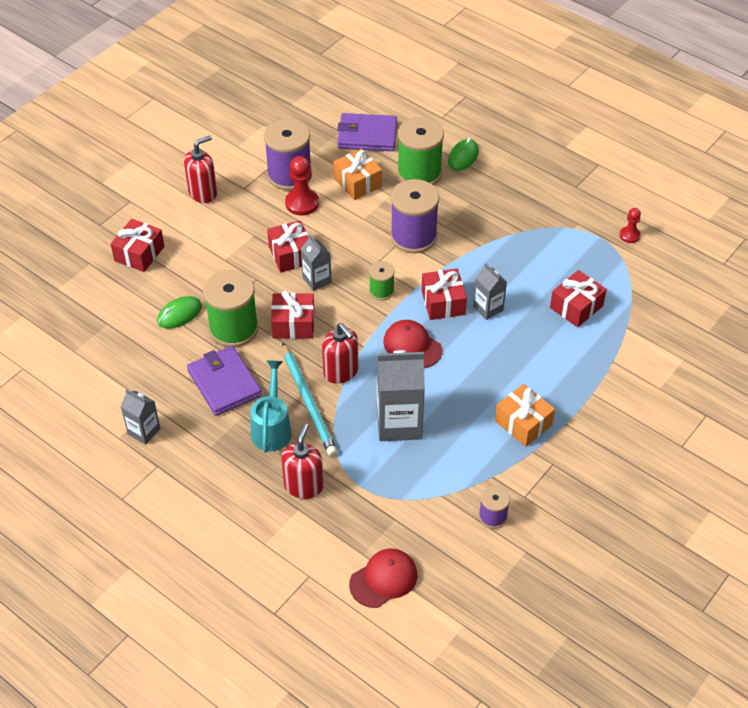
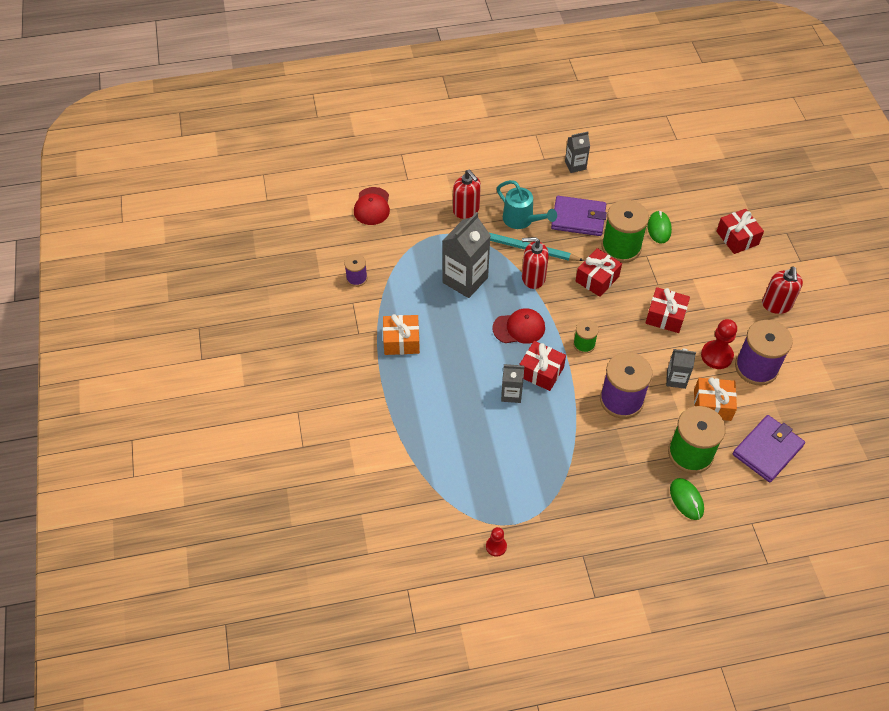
camera: 130 degrees right, 5 degrees up
grey carton [301,235,332,291] -> grey carton moved to [666,349,696,389]
red gift [550,270,607,327] -> none

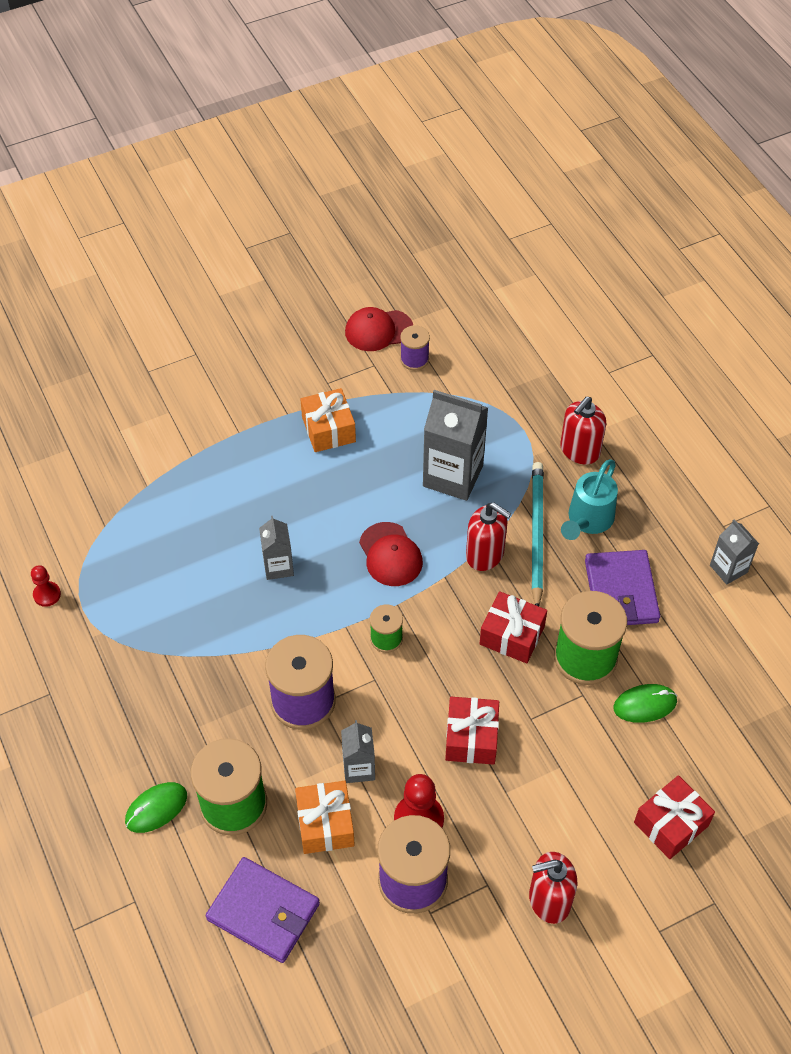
camera: 75 degrees right, 0 degrees up
red cap [354,187,390,225] -> red cap moved to [345,307,413,351]
red gift [519,341,566,391] -> none
red soap dispenser [522,237,549,289] -> red soap dispenser turned 135 degrees clockwise [466,502,512,571]

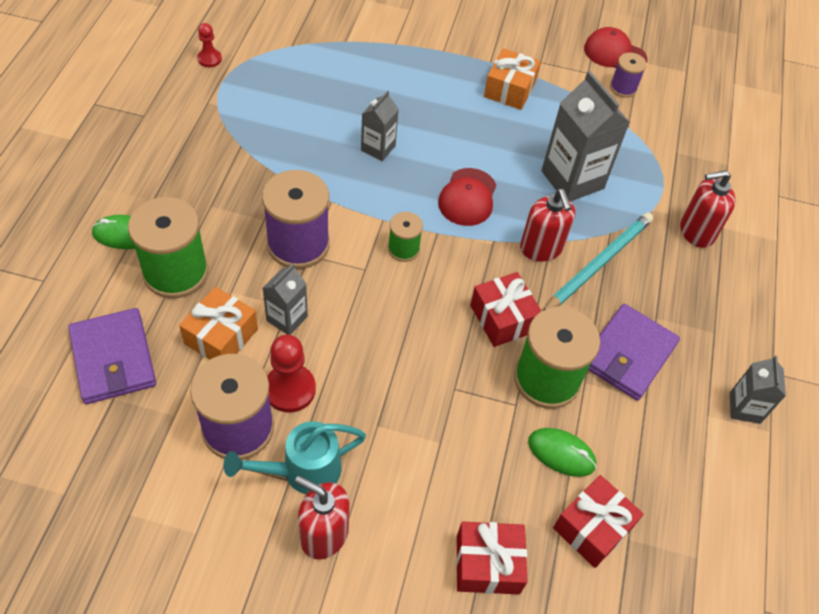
camera: 35 degrees right, 0 degrees up
red gift [445,697,499,765] -> red gift moved to [553,475,644,568]
turquoise watering can [561,459,618,540] -> turquoise watering can moved to [223,421,366,494]

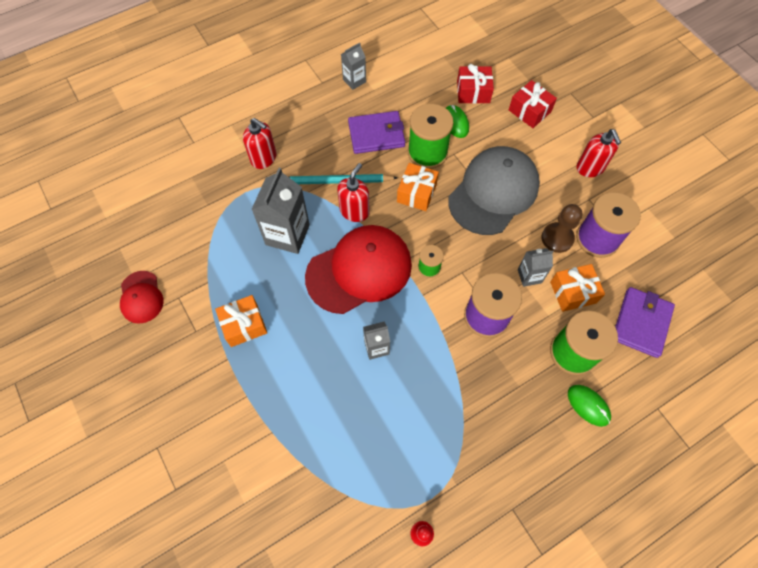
camera: 130 degrees left, 10 degrees up
turquoise watering can [223,421,366,494] -> none
red pawn [267,335,316,412] -> brown pawn [541,204,582,253]
red cap [438,168,496,226] -> red cap [305,225,412,314], size x1.97
red gift [470,272,541,347] -> orange gift [397,163,439,211]
purple spool [610,53,647,98] -> none
none -> grey cap [448,146,540,235]

